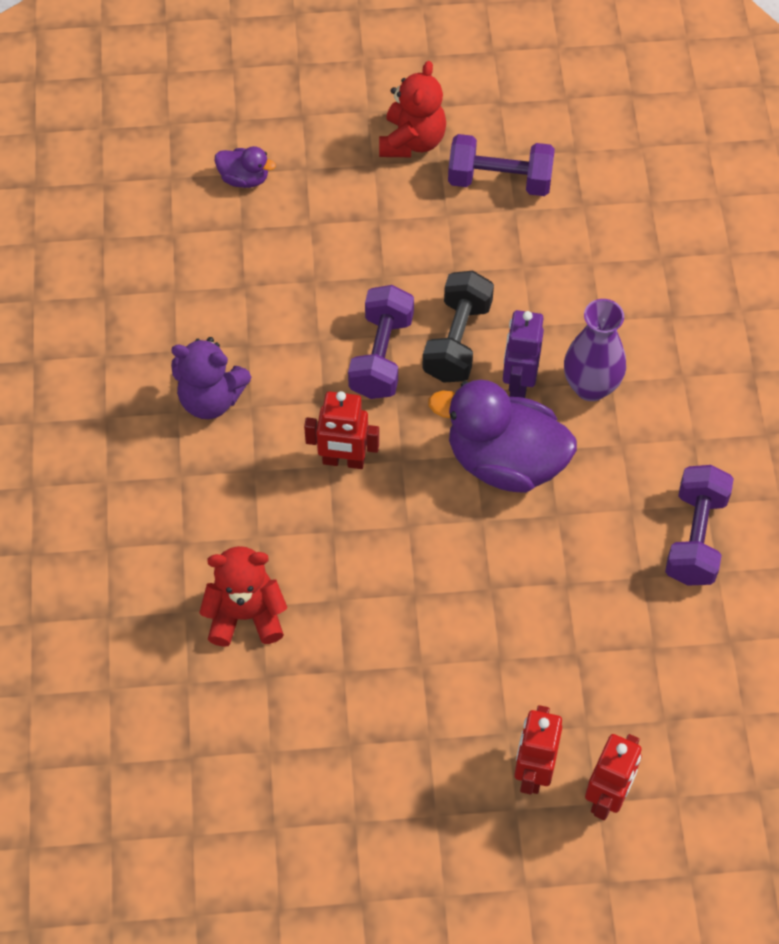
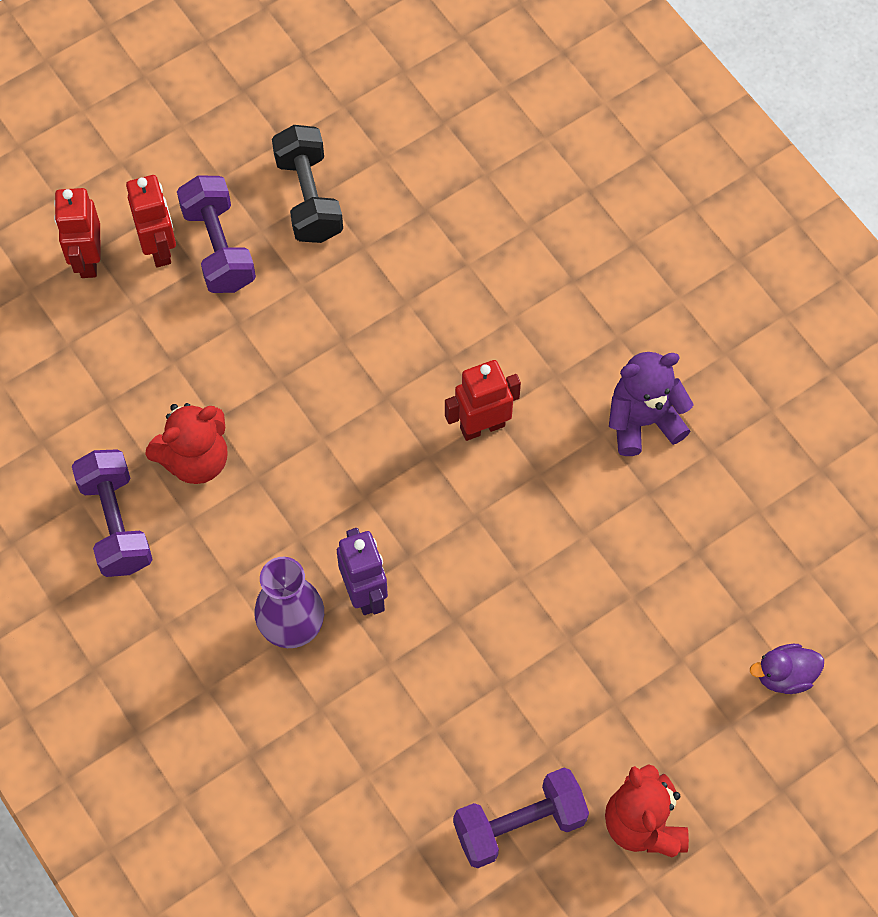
camera: 150 degrees right, 5 degrees up
red teddy bear [199,546,287,647] -> red teddy bear moved to [145,403,227,484]
purple dumbbell [348,285,414,399] -> purple dumbbell moved to [177,175,256,293]
black dumbbell [422,271,494,383] -> black dumbbell moved to [272,125,343,243]
purple duck [428,380,577,493] -> none

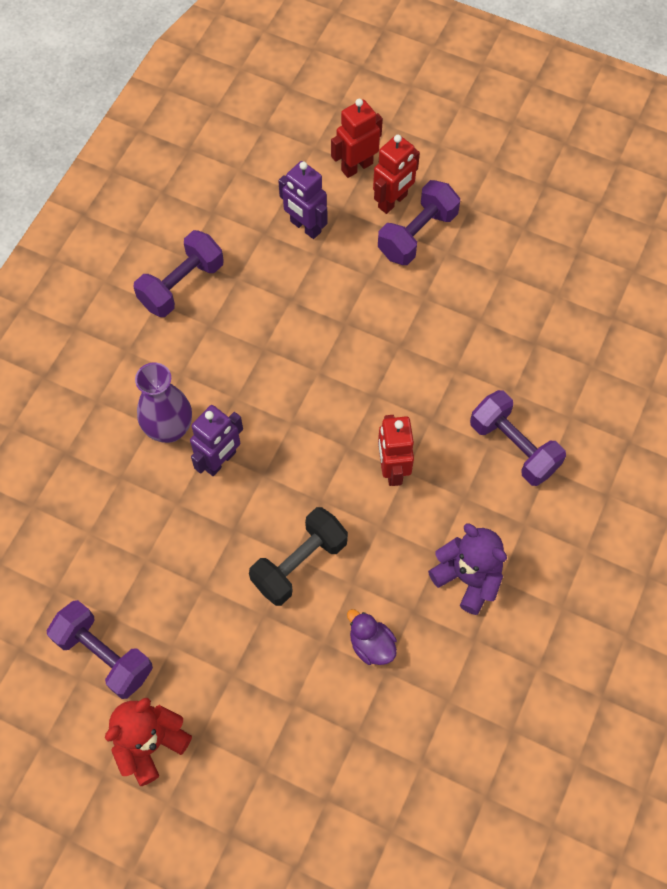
camera: 60 degrees right, 0 degrees up
red teddy bear [145,403,227,484] -> none
black dumbbell [272,125,343,243] -> black dumbbell moved to [249,507,348,606]
red robot [445,360,521,441] -> red robot turned 135 degrees counterclockwise [378,415,414,486]
purple duck [750,644,824,694] -> purple duck moved to [347,609,397,665]
none -> purple robot [278,161,327,239]
none -> purple dumbbell [470,390,566,486]

